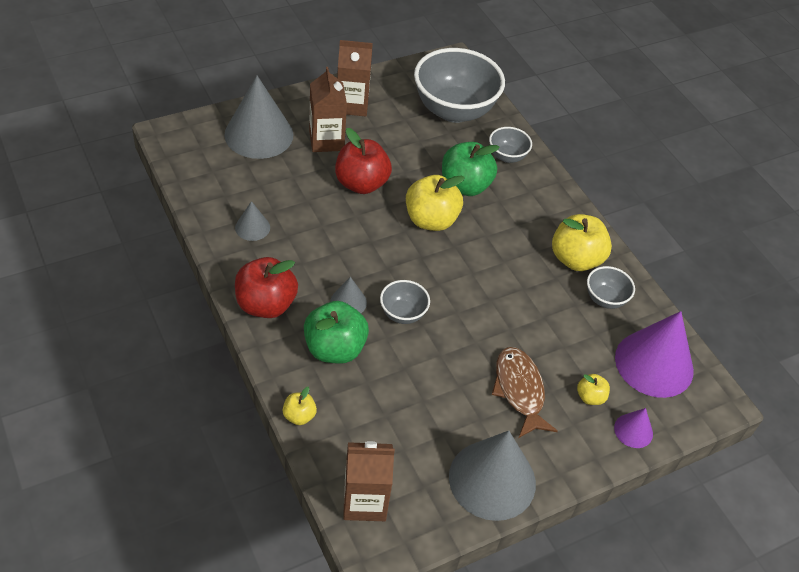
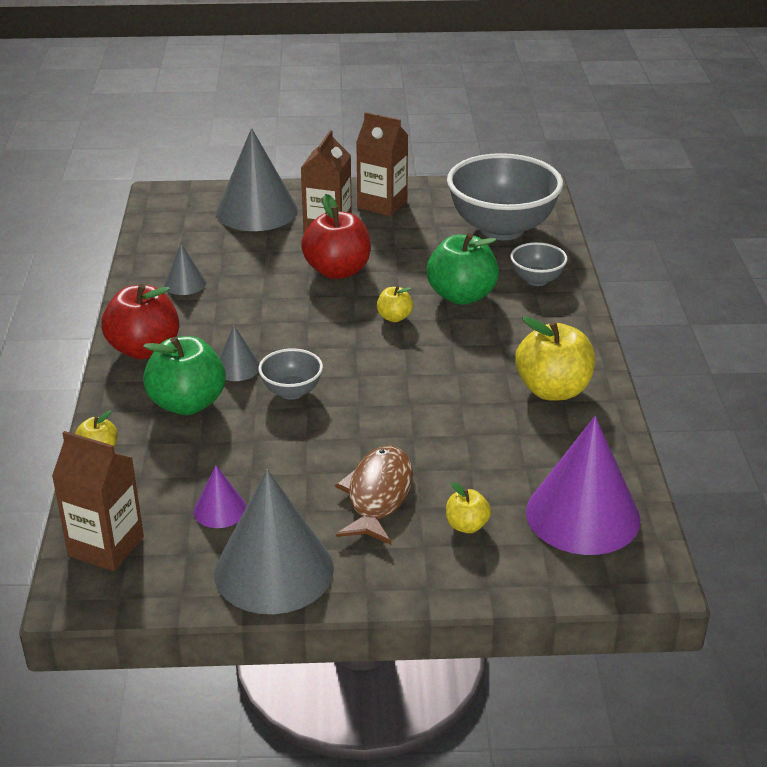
camera: 30 degrees right, 15 degrees down
yellow apple [406,175,465,231] -> yellow apple [377,286,413,322], size x0.50
grey bowl [587,266,635,309] -> none
purple cone [614,408,653,448] -> purple cone moved to [194,465,247,528]

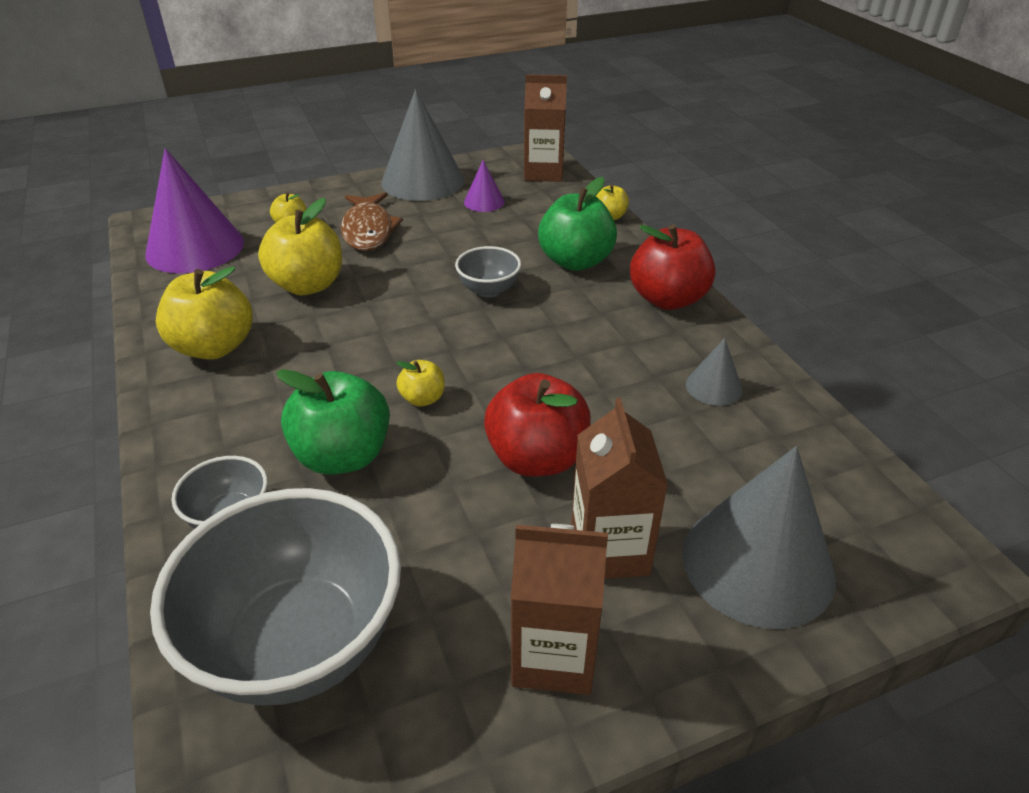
camera: 160 degrees right, 5 degrees up
grey cone [219,326,260,381] -> none
none -> yellow apple [258,198,342,295]

